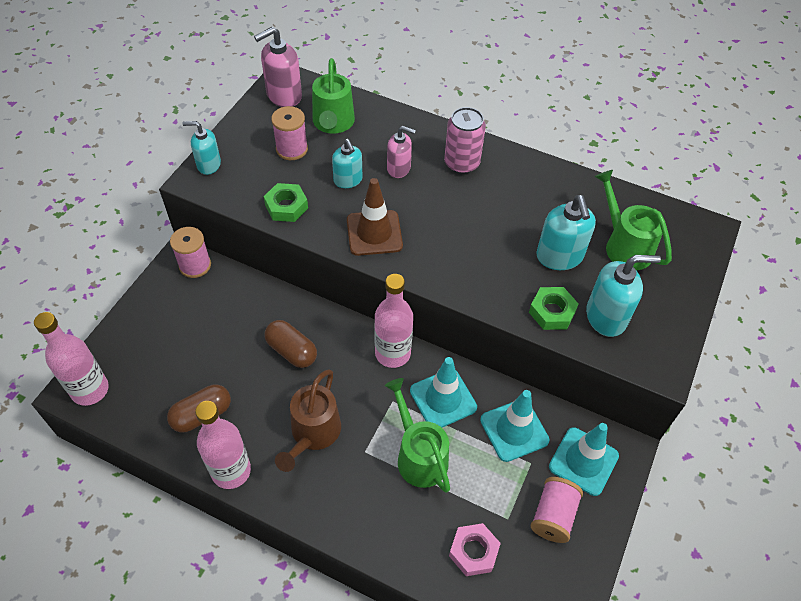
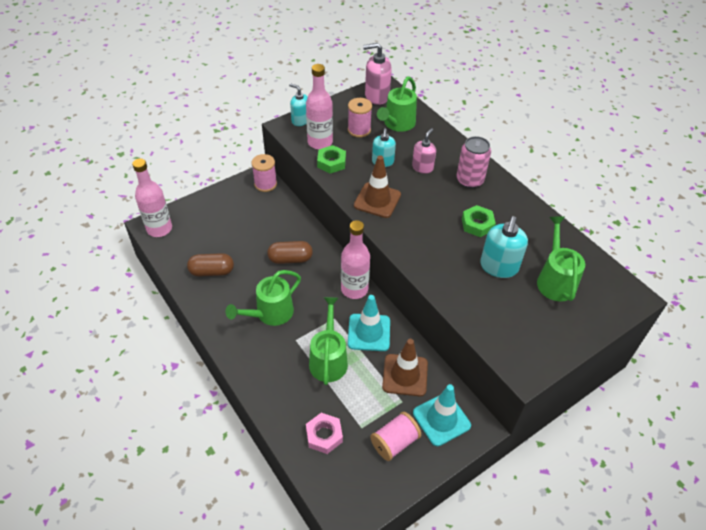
camera: 30 degrees right, 5 degrees down
pink bottle [195,401,251,489] -> pink bottle moved to [306,64,333,149]
brown capsule [265,320,317,368] -> brown capsule turned 75 degrees counterclockwise [267,241,313,264]
brown watering can [275,369,341,472] -> green watering can [226,270,301,326]
pink soap dispenser [387,126,416,178] -> pink soap dispenser turned 105 degrees counterclockwise [412,128,436,174]
turquoise traffic cone [480,390,549,462] -> brown traffic cone [382,339,428,396]
green nut [529,287,578,330] -> green nut moved to [462,205,496,237]
turquoise soap dispenser [586,255,661,337] -> none

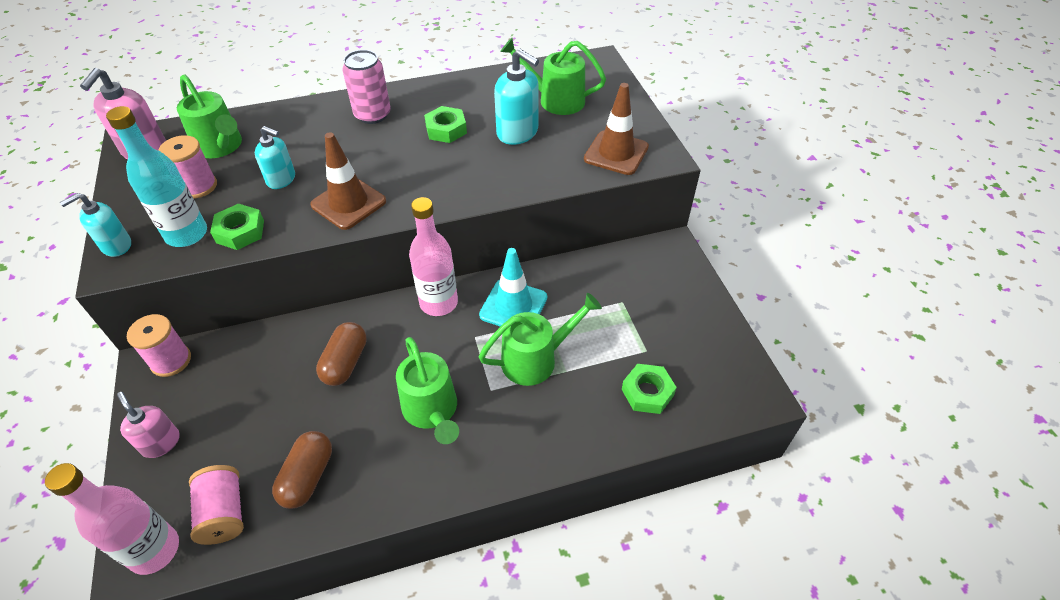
camera: 70 degrees left, 0 degrees up
pink bottle [306,64,333,149] -> turquoise bottle [106,106,207,247]
pink nut [306,413,343,454] -> green nut [622,364,677,414]
green watering can [309,297,348,385] -> green watering can turned 135 degrees clockwise [479,293,602,386]
pink spool [370,412,421,461] -> pink spool moved to [189,465,244,545]
brown traffic cone [382,339,428,396] -> brown traffic cone moved to [584,83,649,175]
pink soap dispenser [412,128,436,174] -> pink soap dispenser moved to [117,392,179,458]
turquoise traffic cone [413,384,471,446] -> none

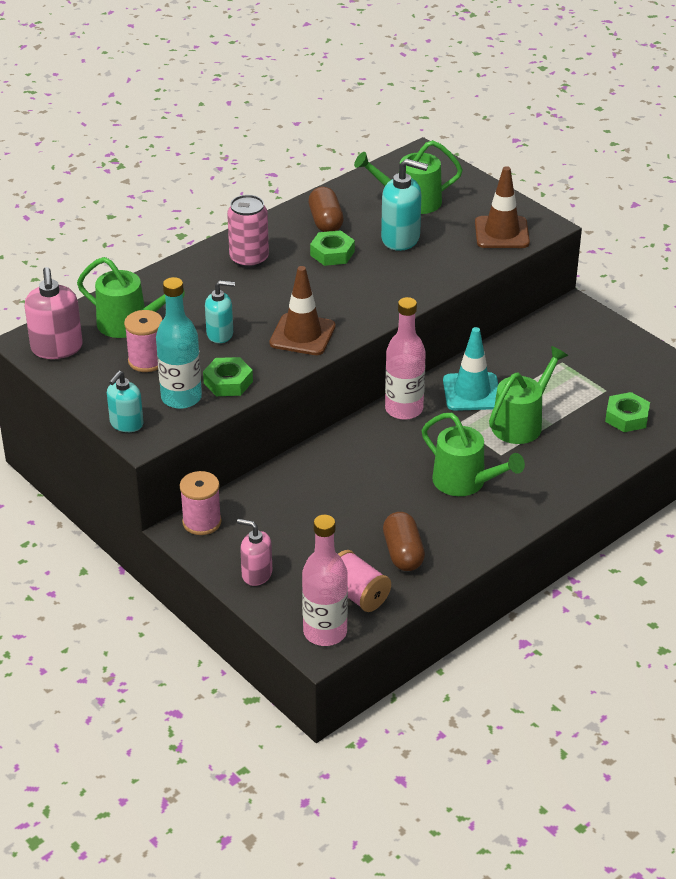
camera: 25 degrees left, 10 degrees down
brown capsule [316,322,367,386] -> brown capsule moved to [308,187,344,232]

